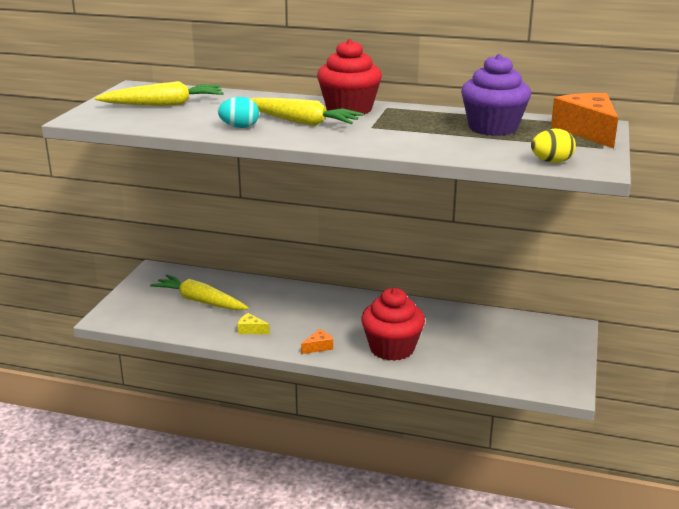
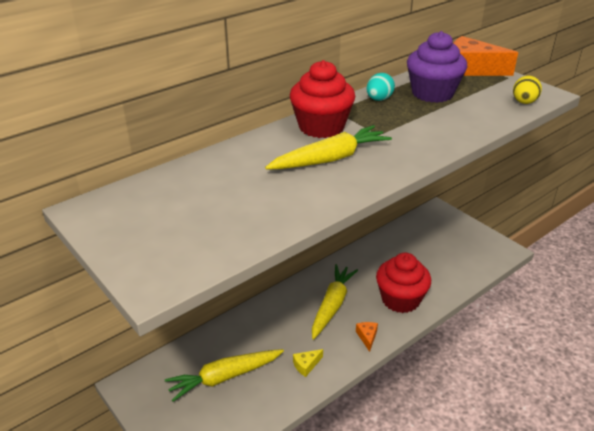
camera: 55 degrees left, 10 degrees up
yellow carrot [95,81,223,106] -> yellow carrot moved to [312,264,358,340]
turquoise egg [218,97,259,128] -> turquoise egg moved to [367,73,395,101]

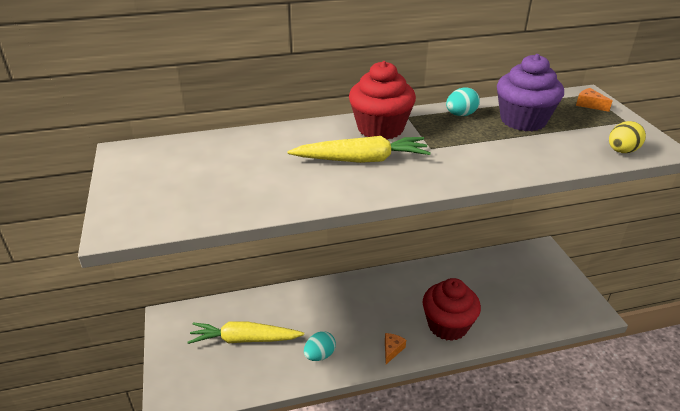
camera: 25 degrees right, 0 degrees up
yellow cheese [293,349,323,377] -> turquoise egg [304,331,336,361]
yellow carrot [312,264,358,340] -> none
orange cheese [453,36,518,76] -> orange cheese [576,88,612,112], size x0.45

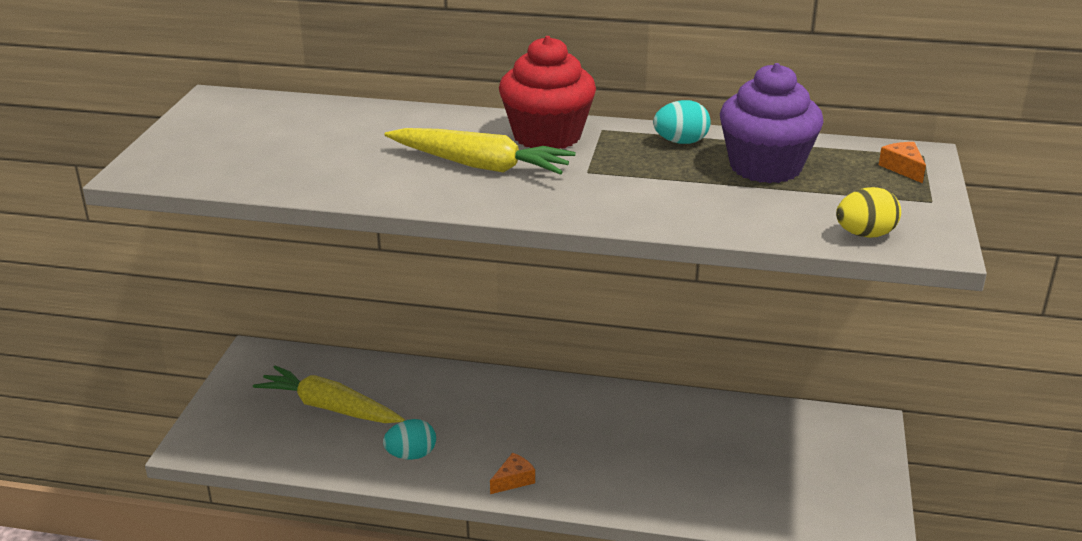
camera: 25 degrees right, 5 degrees down
red cupcake [423,278,481,341] -> none

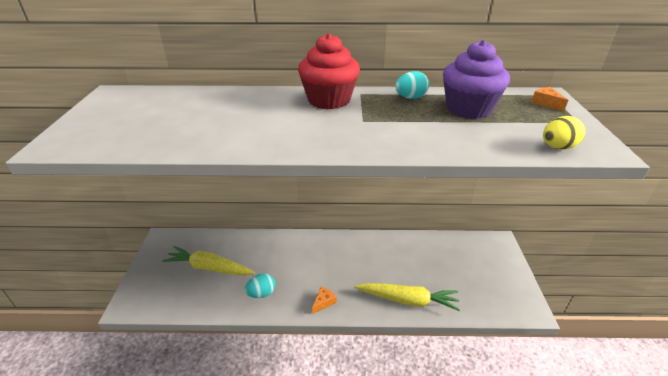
camera: 10 degrees left, 5 degrees up
yellow carrot [384,128,576,175] -> yellow carrot moved to [354,283,460,311]

